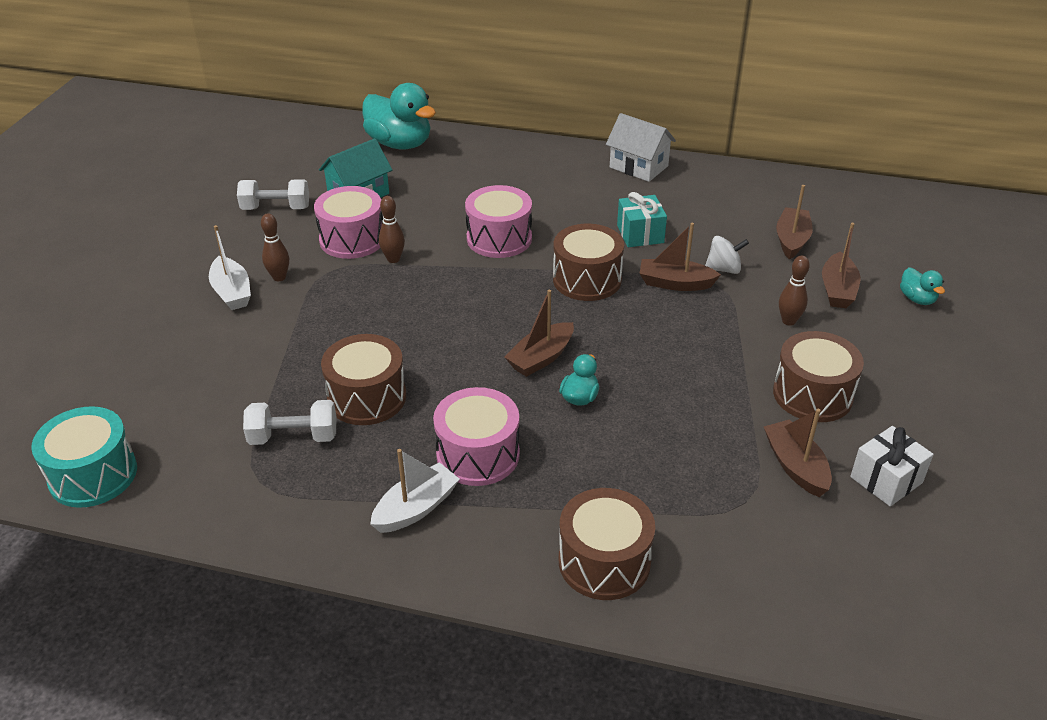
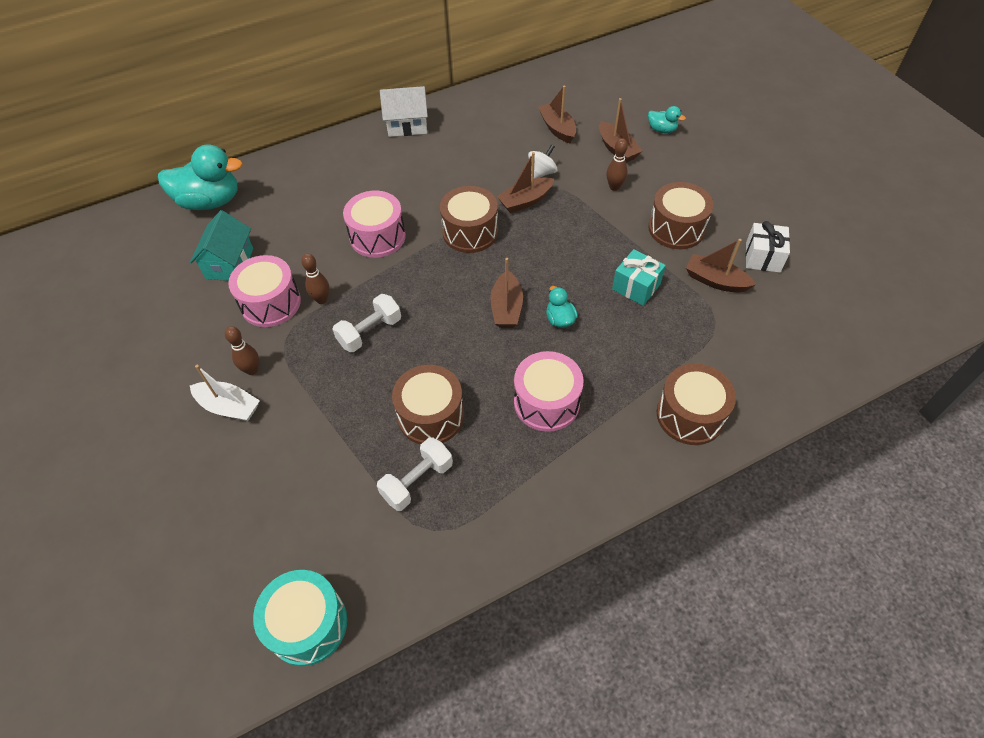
camera: 40 degrees left, 15 degrees up
white dumbbell [237,179,309,210] -> white dumbbell moved to [332,294,401,352]
white boat [370,449,460,533] -> none
turquoise gift [617,192,667,247] -> turquoise gift moved to [612,249,666,306]

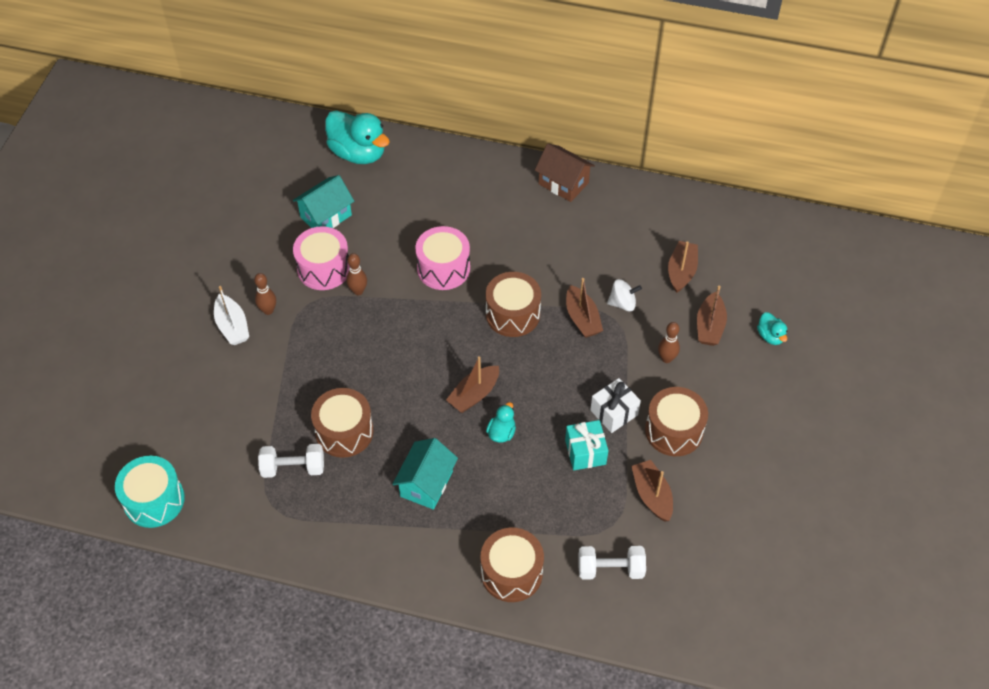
camera: 40 degrees right, 0 degrees up
white dumbbell [332,294,401,352] -> white dumbbell moved to [578,546,646,579]
white house [380,86,428,137] -> brown house [535,144,595,202]
brown boat [497,152,554,213] -> brown boat turned 120 degrees counterclockwise [566,278,603,338]
pink drum [514,351,584,432] -> turquoise house [392,438,458,510]
white gift [745,221,790,273] -> white gift moved to [590,378,641,433]

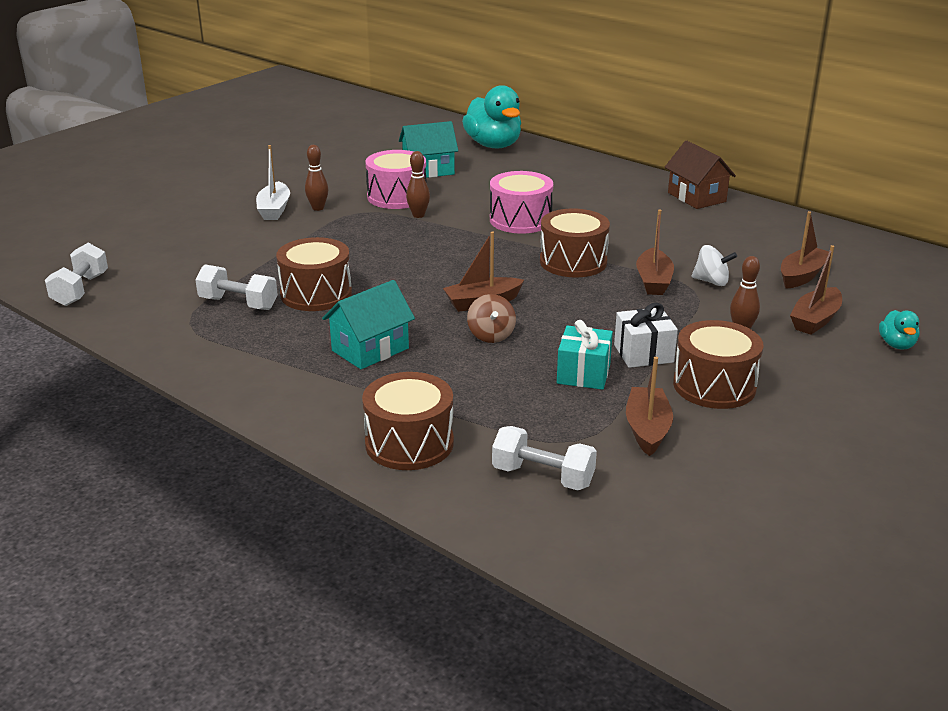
camera: 25 degrees right, 25 degrees down
turquoise drum [115,456,185,528] -> white dumbbell [45,243,108,306]
turquoise duck [486,402,516,443] -> brown spinning top [467,294,516,343]

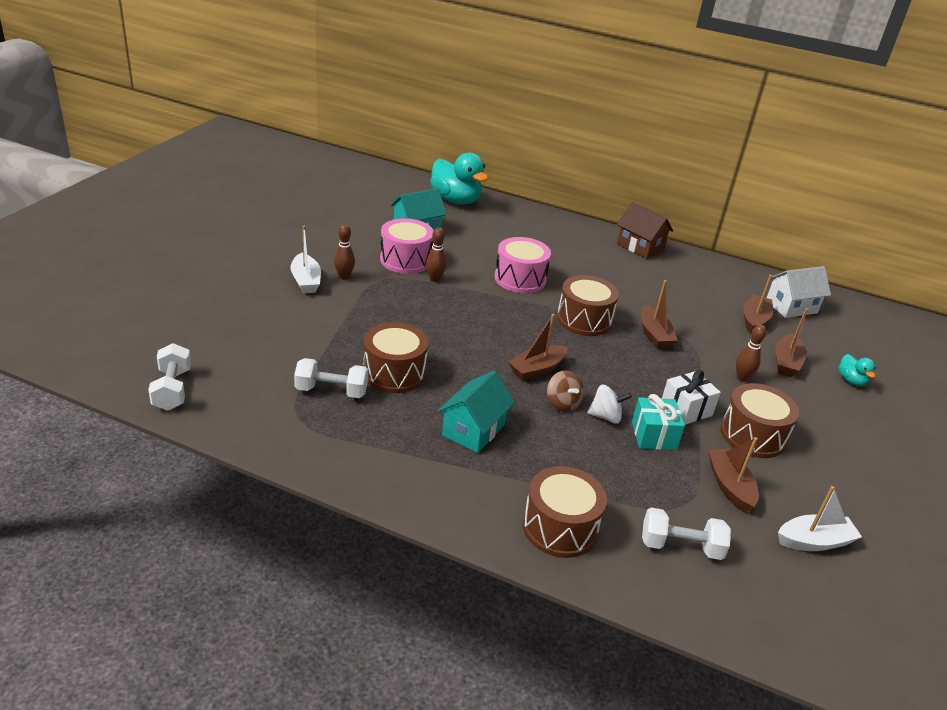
camera: 20 degrees left, 5 degrees up
white spinning top [692,245,737,286] -> white spinning top moved to [587,384,632,423]
none -> white house [767,266,831,318]
none -> white boat [778,486,862,551]

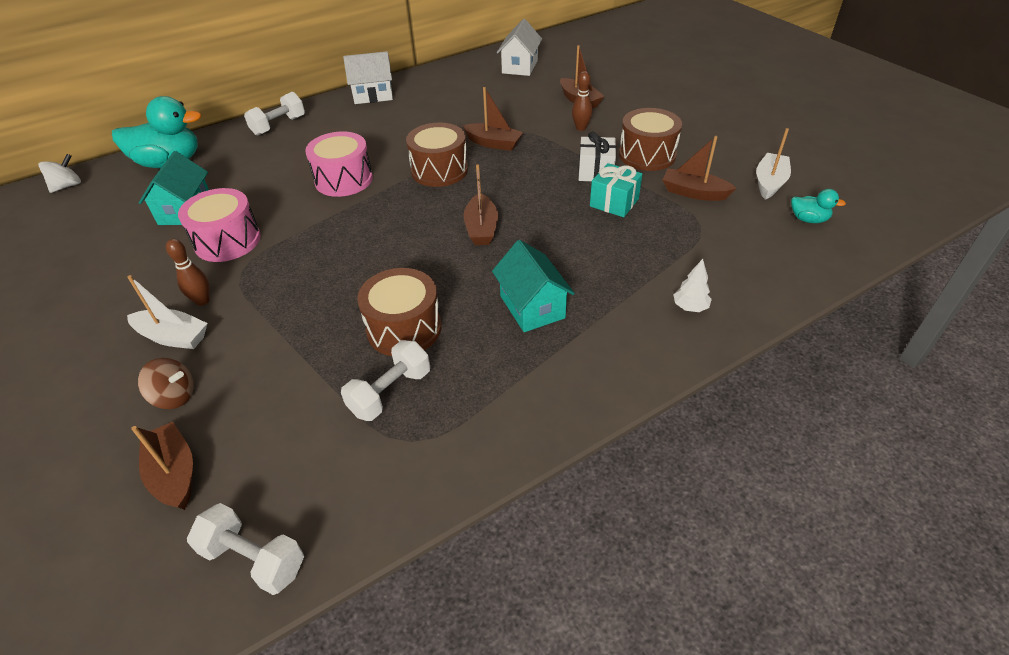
camera: 50 degrees left, 10 degrees up
brown bowling pin [426,227,446,282] -> none
brown drum [523,466,607,558] -> white tree [673,259,712,312]
brown spinning top [547,370,584,412] -> brown spinning top moved to [138,358,194,409]
white spinning top [587,384,632,423] -> white spinning top moved to [38,154,81,193]
brown house [617,202,673,259] -> white house [343,51,393,104]
white dumbbell [642,507,731,560] -> white dumbbell moved to [244,92,305,136]
brown boat [743,275,773,334] -> brown boat moved to [131,422,193,510]
turquoise duck [838,354,876,386] -> turquoise duck moved to [791,189,846,223]

